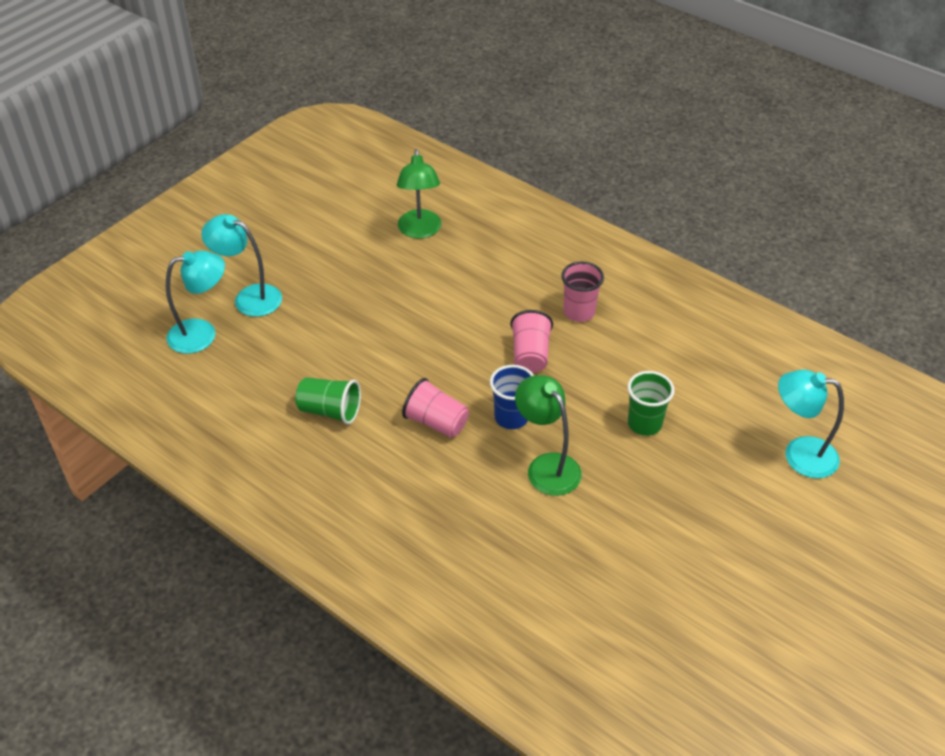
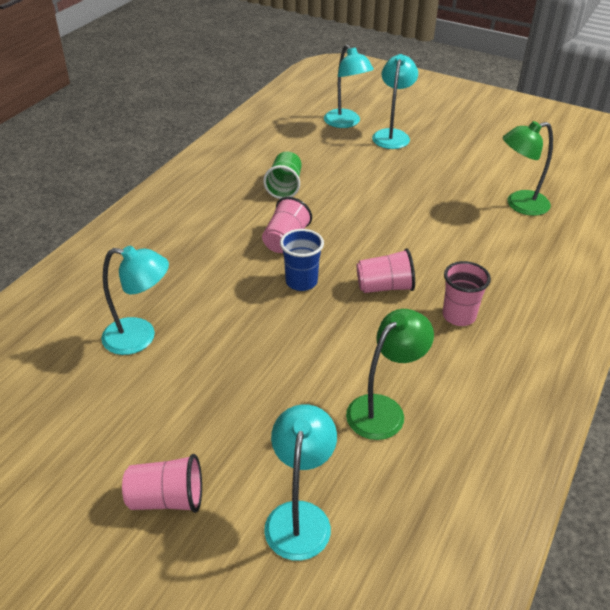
camera: 80 degrees right, 5 degrees down
green lamp [515,375,582,496] -> green lamp moved to [346,309,434,440]
green cup [628,371,675,436] -> none
none -> turquoise lamp [101,246,169,355]
none -> pink cup [122,454,202,513]

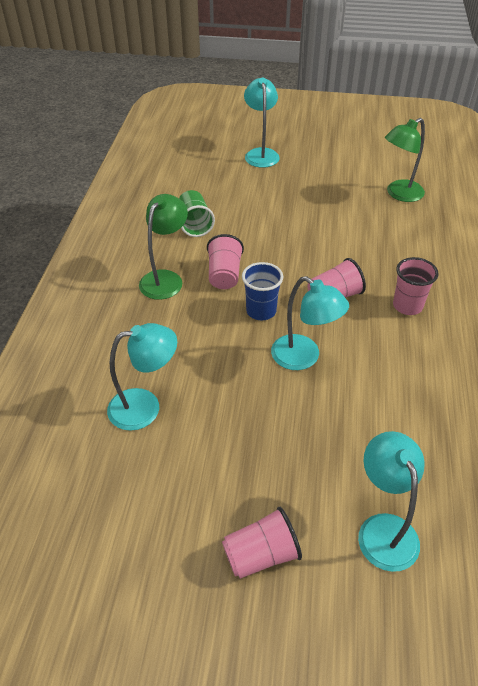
camera: 20 degrees left, 5 degrees up
turquoise lamp [324,44,374,128] -> turquoise lamp moved to [271,276,349,370]
green lamp [346,309,434,440] -> green lamp moved to [139,194,188,300]

